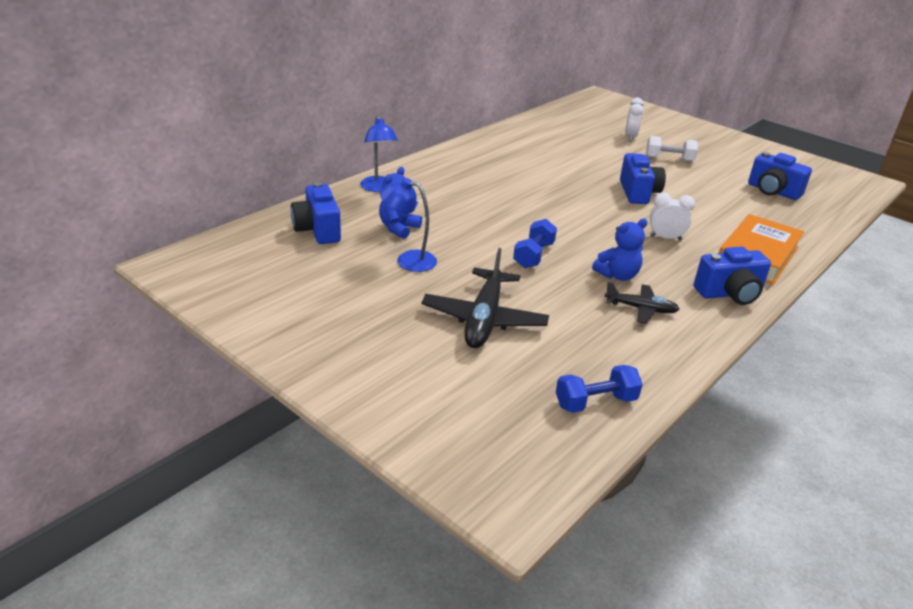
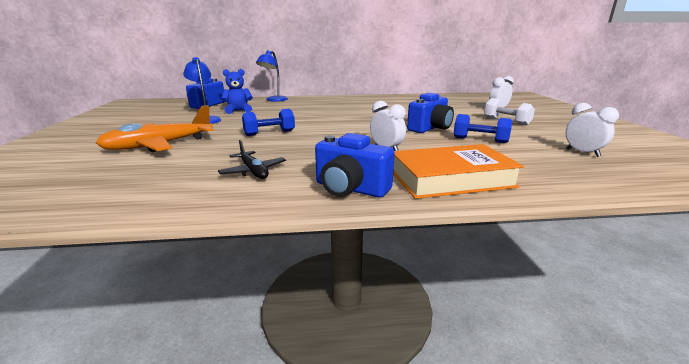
camera: 45 degrees right, 10 degrees down
black plane [421,248,549,348] -> orange plane [96,105,213,152]
blue dumbbell [556,365,643,413] -> blue dumbbell moved to [454,114,512,143]
blue teddy bear [592,219,647,281] -> none
blue camera [748,152,812,200] -> white clock [565,103,619,157]

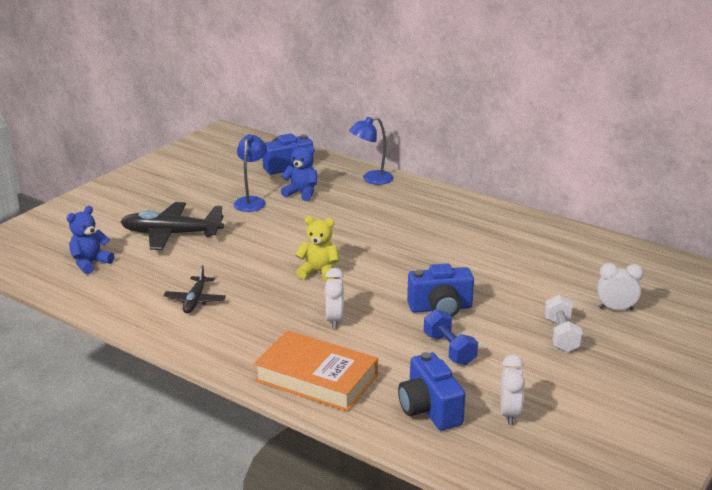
camera: 40 degrees right, 5 degrees up
orange plane [96,105,213,152] -> black plane [120,202,224,250]
blue dumbbell [242,109,295,136] -> none
blue camera [315,133,395,198] -> blue camera moved to [398,352,466,430]
none -> blue teddy bear [67,206,115,274]
none -> yellow teddy bear [295,216,339,282]

